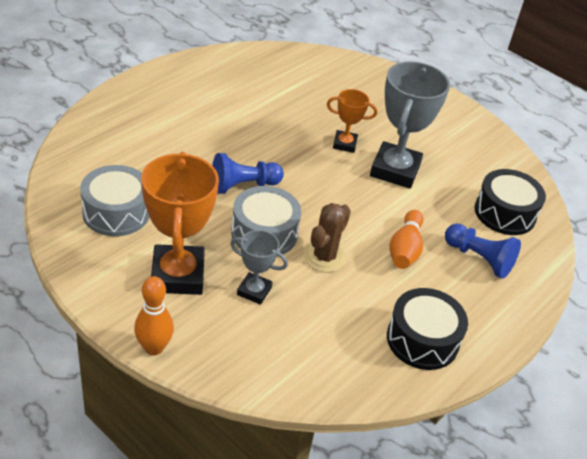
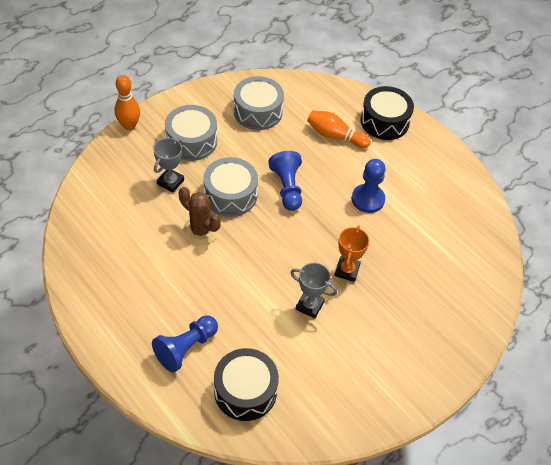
camera: 100 degrees right, 10 degrees up
orange trophy [141,152,219,295] -> grey drum [165,105,217,161]
grey trophy [370,61,450,189] -> grey trophy [290,263,337,319], size x0.53
black drum [387,288,468,370] -> black drum moved to [361,86,414,140]
orange bowling pin [390,210,423,269] -> orange bowling pin moved to [307,110,371,148]
none -> blue pawn [352,159,386,213]

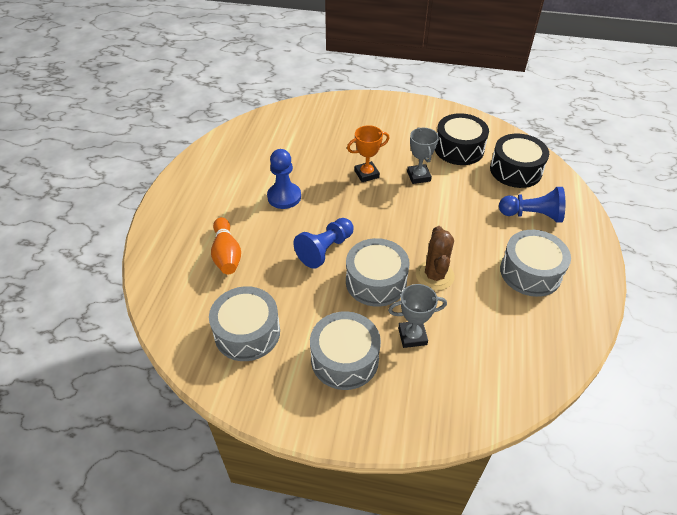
camera: 125 degrees left, 5 degrees down
orange bowling pin [115,75,140,131] -> none
black drum [361,86,414,140] -> black drum moved to [435,113,489,165]
none -> grey drum [500,230,571,297]

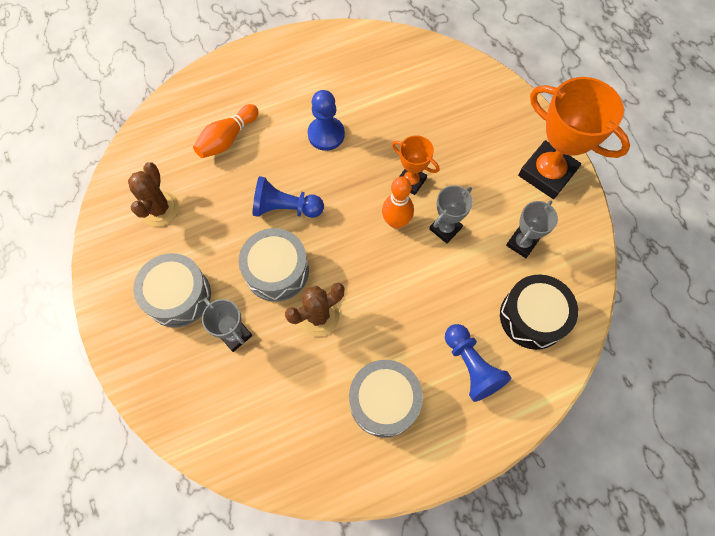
camera: 55 degrees right, 20 degrees up
grey drum [209,286,280,361] -> brown cactus [128,162,179,226]
black drum [435,113,489,165] -> grey trophy [506,200,558,258]
none -> orange bowling pin [382,177,414,229]
none -> orange trophy [518,77,630,199]

